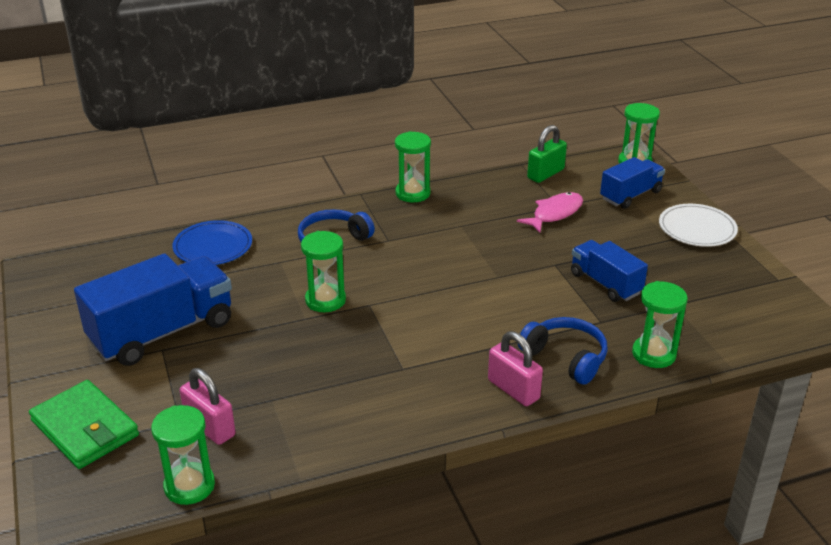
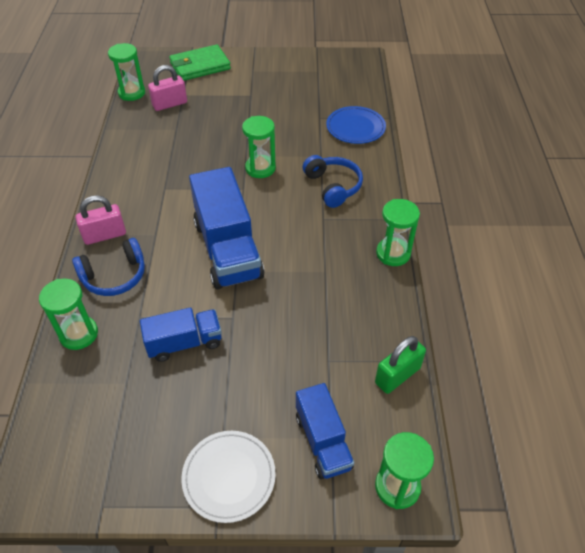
camera: 110 degrees right, 15 degrees up
blue truck [74,254,232,366] -> blue truck moved to [189,167,264,289]
pink fish [517,192,583,233] -> none
green padlock [527,125,567,183] -> green padlock turned 75 degrees clockwise [375,336,426,394]

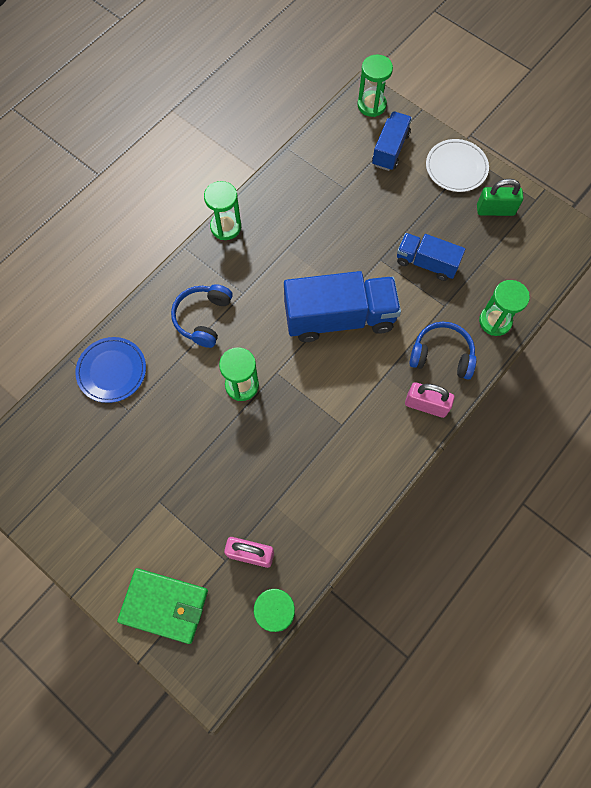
camera: 140 degrees left, 20 degrees up
blue truck [189,167,264,289] -> blue truck turned 60 degrees clockwise [284,271,401,342]
green padlock [375,336,426,394] -> green padlock moved to [477,179,523,216]

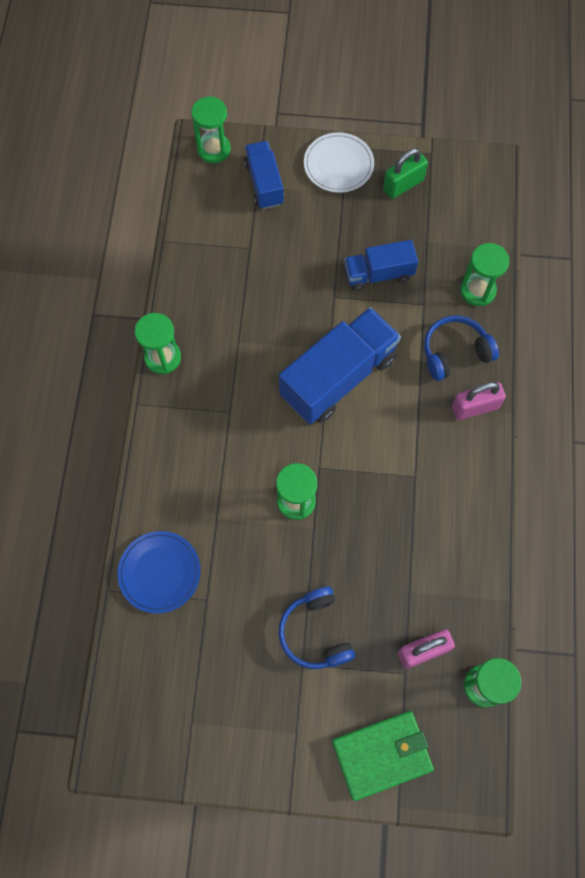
camera: 35 degrees left, 0 degrees up
blue headphones [171,284,233,348] -> blue headphones moved to [278,587,355,669]

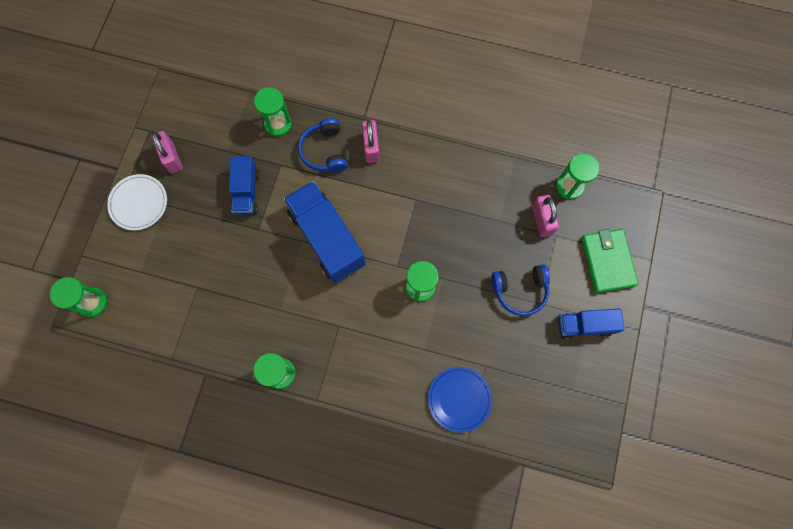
camera: 80 degrees left, 5 degrees up
blue truck [244,141,284,209] -> blue truck moved to [558,308,625,340]
green padlock [383,148,428,199] -> pink padlock [151,131,183,173]

